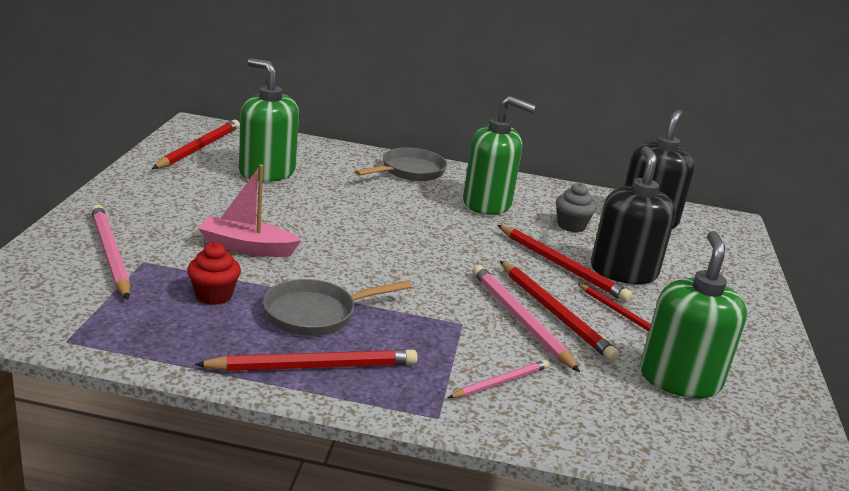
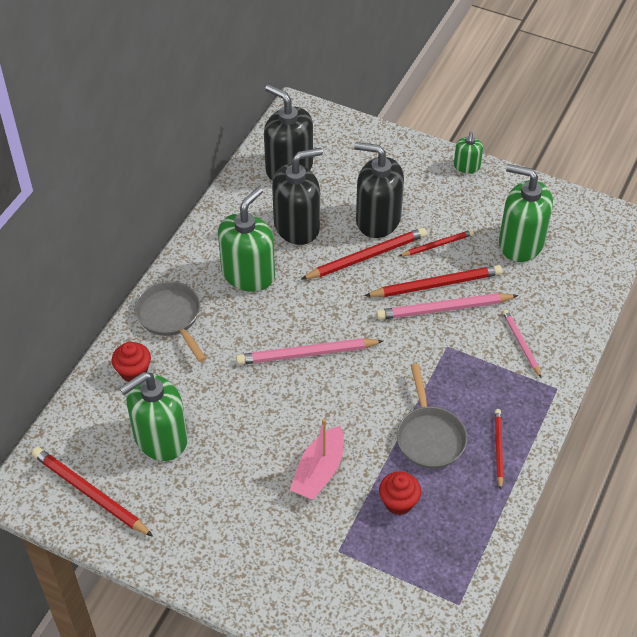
camera: 70 degrees left, 25 degrees up
pink pencil [91,204,130,299] -> pink pencil moved to [236,338,383,365]
red pencil [195,349,418,371] -> red pencil [495,409,503,490], size x0.59
grey cupcake [556,182,596,232] -> black soap dispenser [272,148,323,245]
none -> red cupcake [112,342,151,382]
none -> green soap dispenser [454,131,483,173]

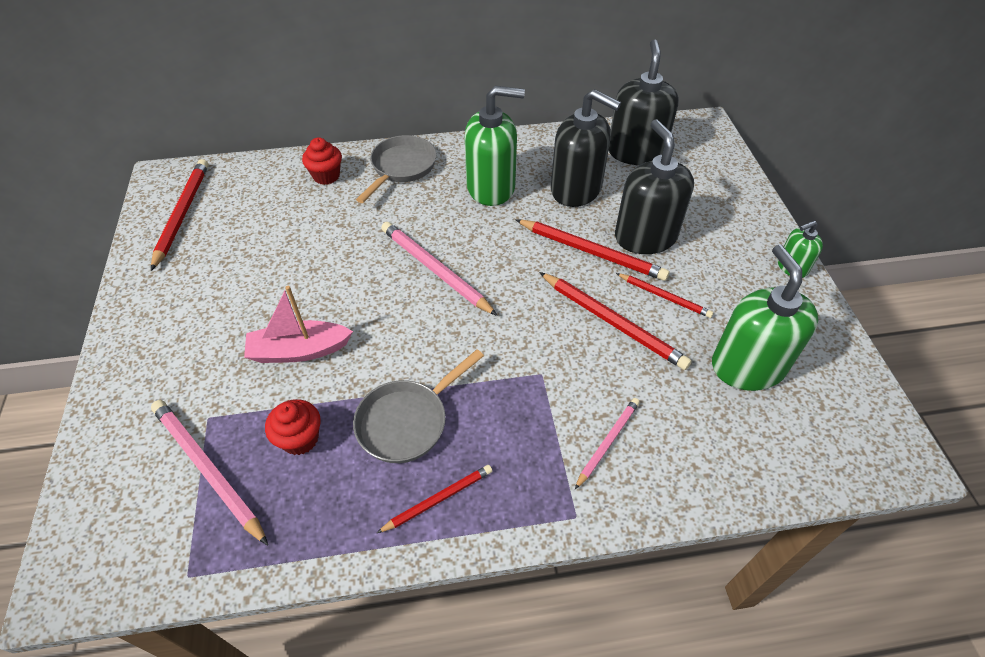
camera: 55 degrees right, 0 degrees up
green soap dispenser [119,372,188,461] -> none
pink pencil [376,293,519,320] -> pink pencil moved to [151,400,268,545]

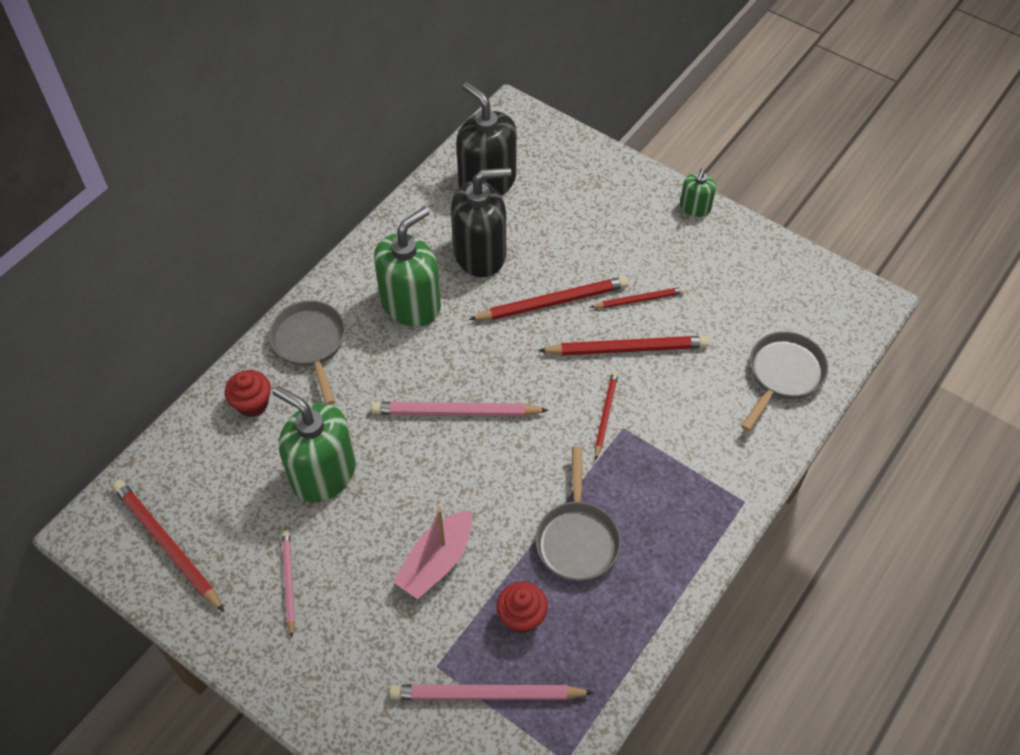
camera: 45 degrees left, 5 degrees up
red pencil [377,465,492,533] -> red pencil moved to [595,371,618,460]
pink pencil [575,398,640,489] -> pink pencil moved to [282,530,295,638]
black soap dispenser [615,119,694,254] -> none
green soap dispenser [712,245,818,391] -> green soap dispenser moved to [273,386,356,502]
none -> grey pan [741,332,828,431]

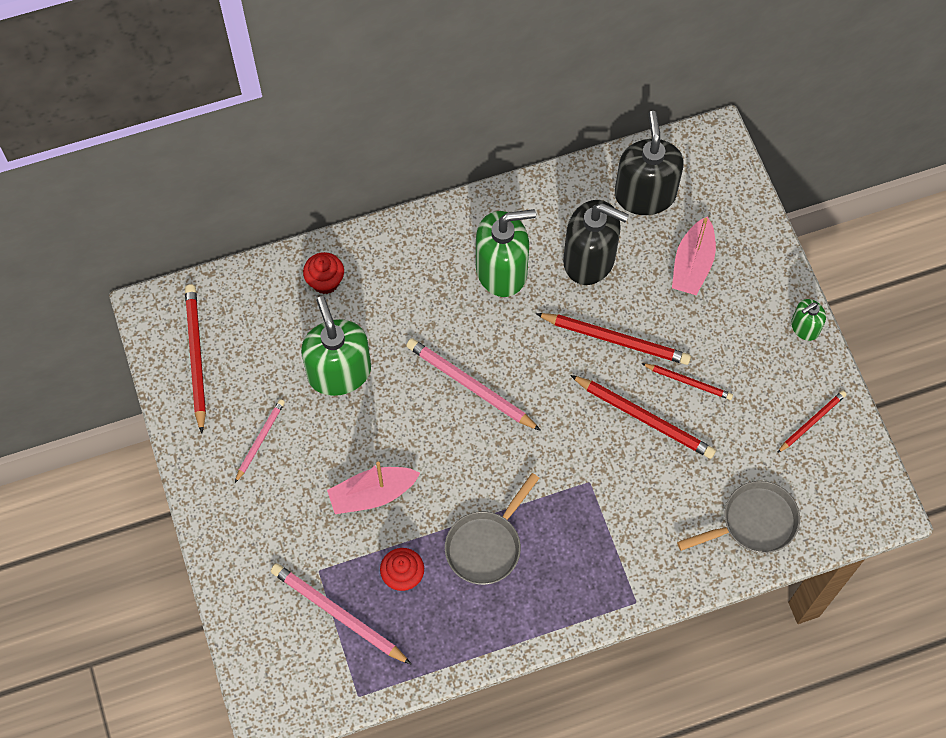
camera: 35 degrees right, 10 degrees up
grey pan [269,300,345,405] -> none
red pencil [595,371,618,460] -> red pencil moved to [777,391,846,453]
none -> pink boat [672,216,716,295]

